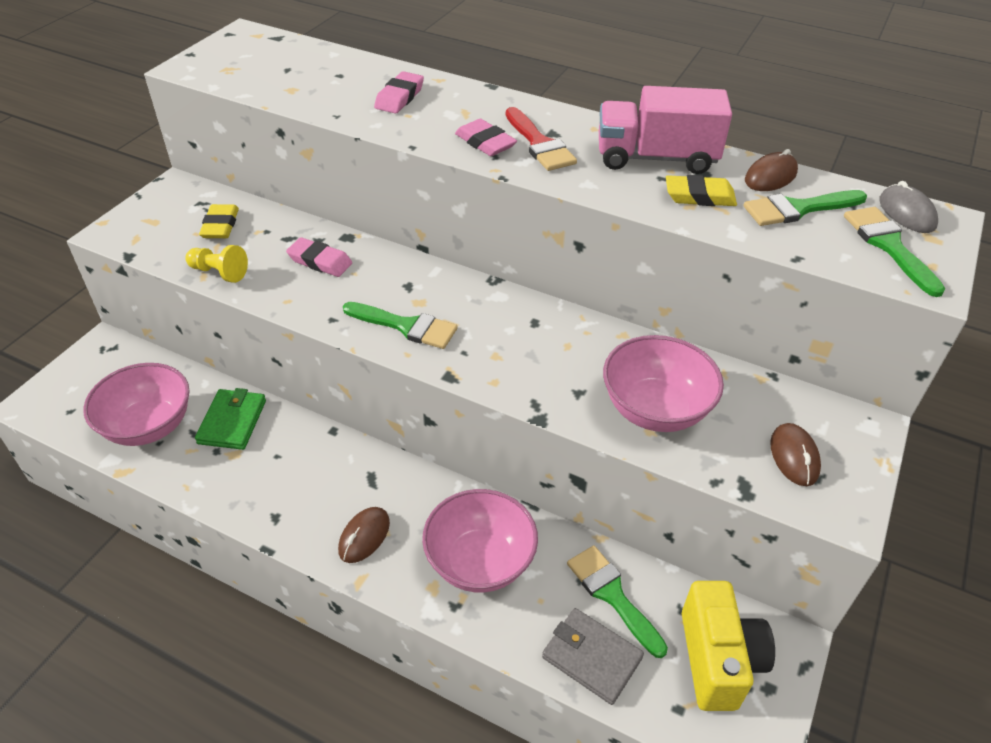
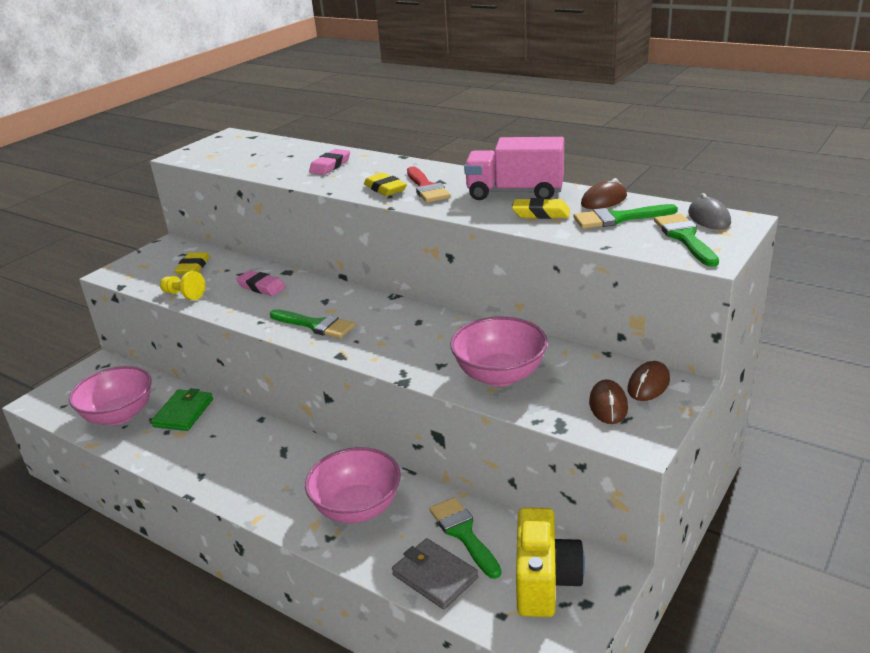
camera: 10 degrees right, 15 degrees down
brown mouse [338,507,390,563] -> brown mouse moved to [628,361,670,401]
pink eraser [455,119,517,156] -> yellow eraser [364,173,407,196]

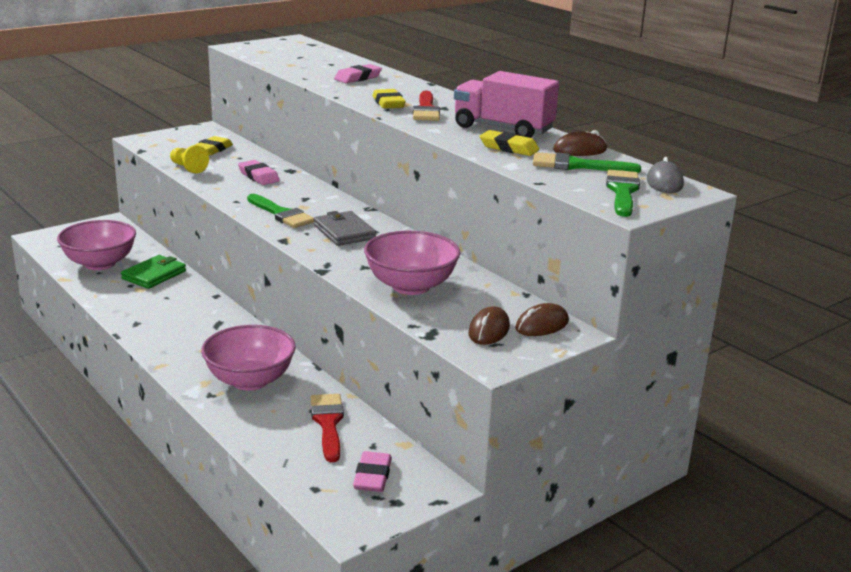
camera: 15 degrees right, 5 degrees down
grey wallet [392,538,479,610] -> grey wallet moved to [313,211,376,246]
green brush [429,497,501,579] -> red brush [311,394,344,462]
yellow camera [516,507,585,617] -> pink eraser [353,451,392,492]

